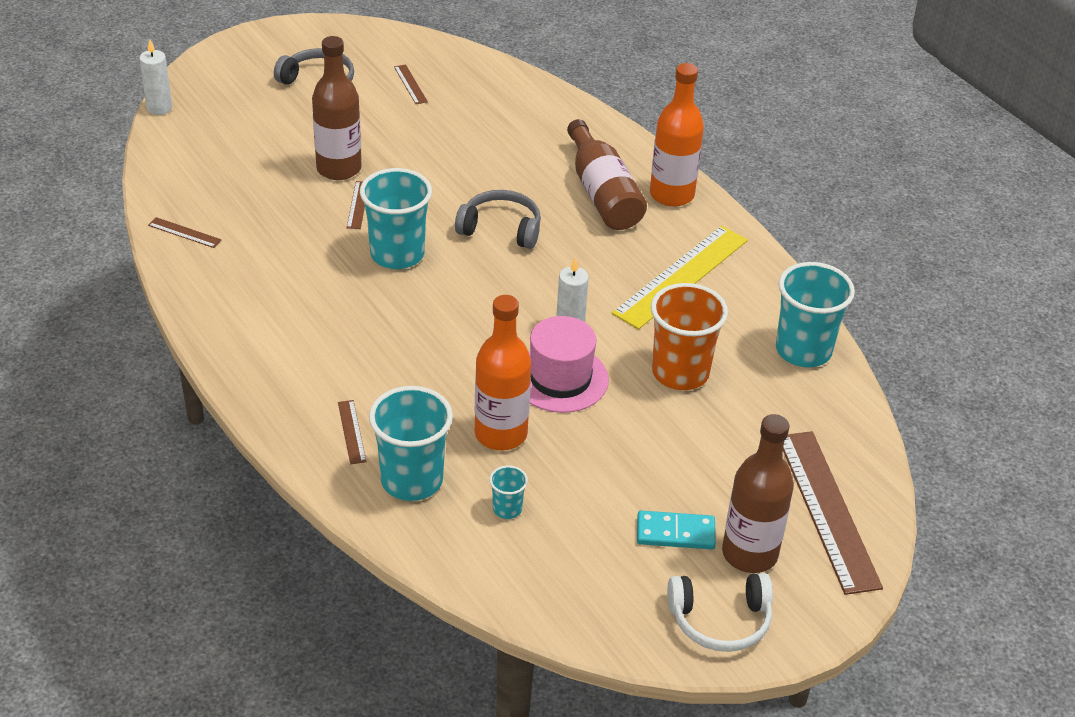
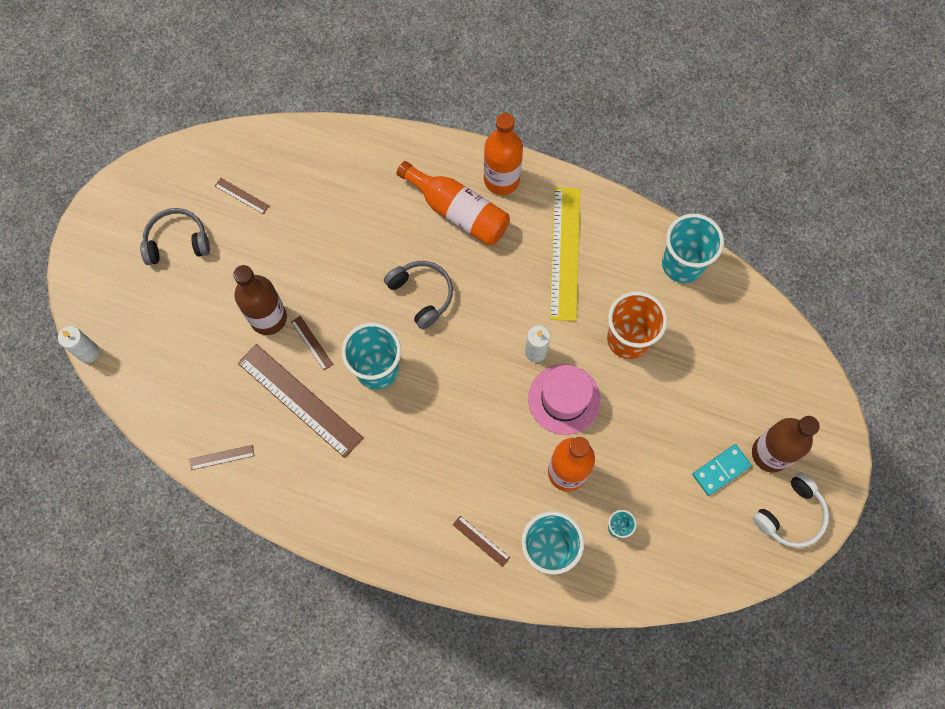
camera: 35 degrees left, 30 degrees up
grey headphones [455,190,541,249] -> grey headphones turned 75 degrees clockwise [384,261,453,329]
brown bottle [567,119,647,230] -> orange bottle [396,161,510,246]
brown ruler [783,431,883,595] -> brown ruler moved to [238,344,363,458]

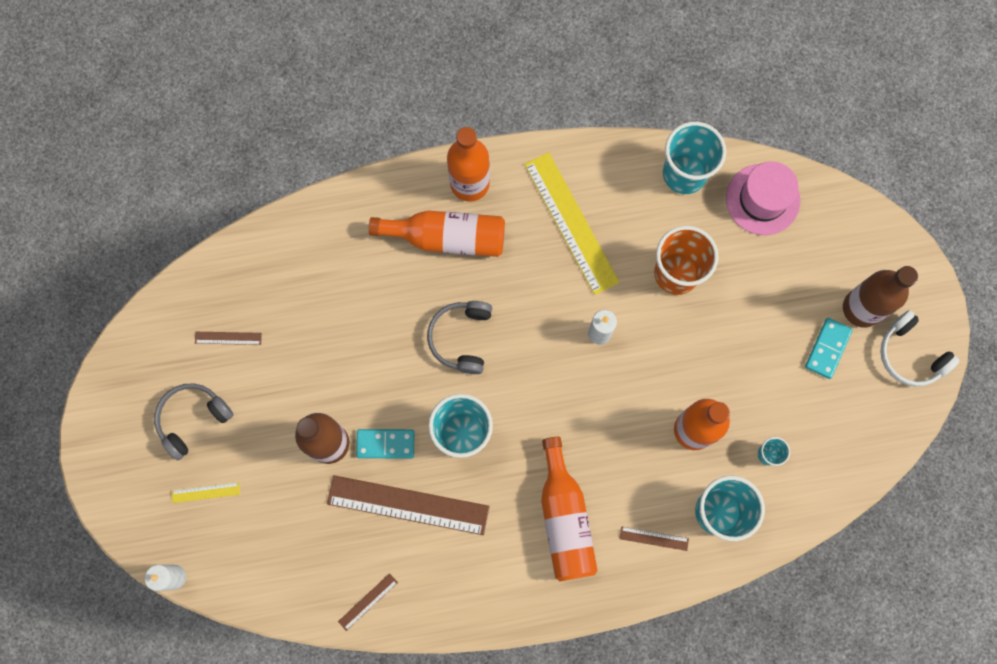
camera: 30 degrees left, 5 degrees up
brown ruler [291,316,333,370] -> turquoise domino [356,429,414,458]
grey headphones [384,261,453,329] -> grey headphones turned 105 degrees counterclockwise [427,301,492,374]
pink hat [528,364,601,435] -> pink hat moved to [726,161,800,235]
white headphones [753,473,829,548] -> white headphones turned 120 degrees clockwise [880,310,959,386]
none -> yellow ruler [171,482,240,503]
none -> orange bottle [541,437,598,581]

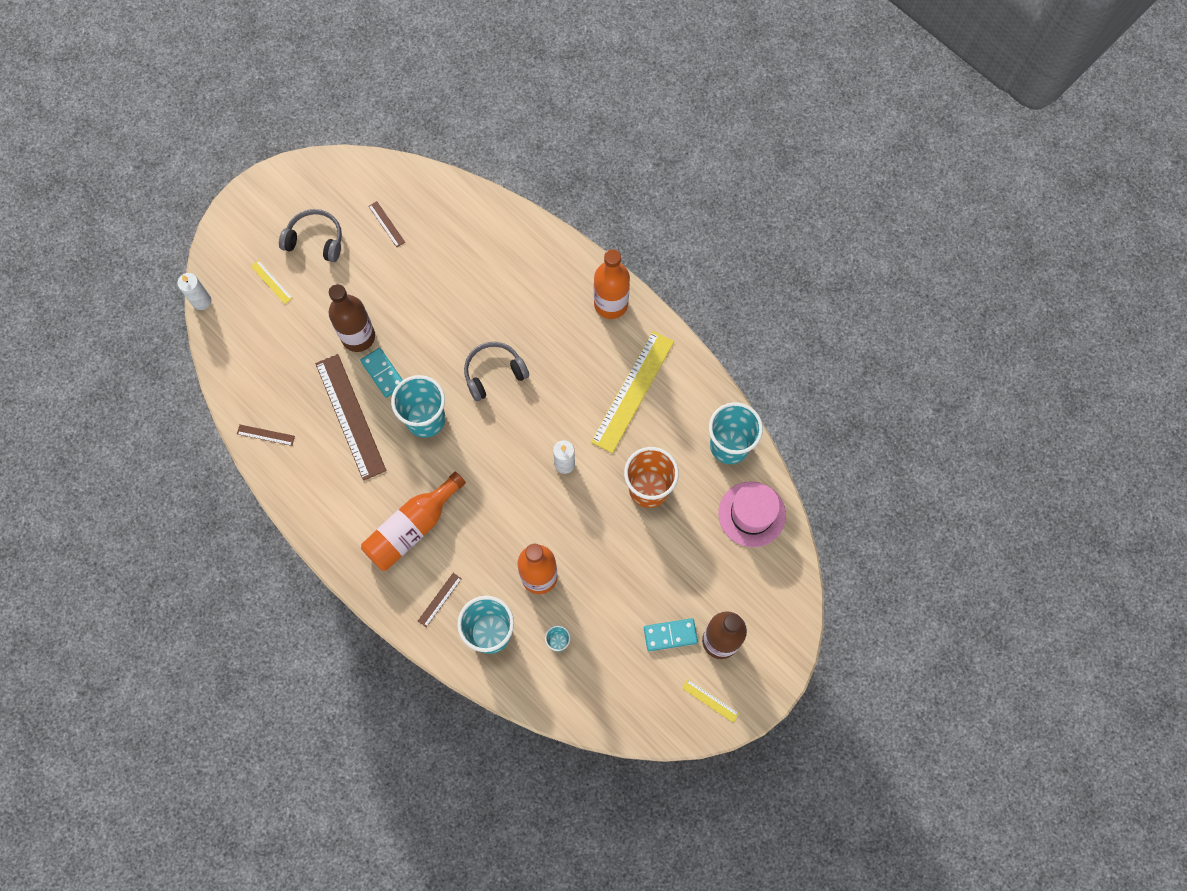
camera: 55 degrees right, 5 degrees down
orange bottle [369,211,505,257] -> none
brown ruler [619,527,689,551] -> brown ruler turned 60 degrees clockwise [418,573,462,627]
white headphones [880,310,959,386] -> yellow ruler [682,679,739,723]

